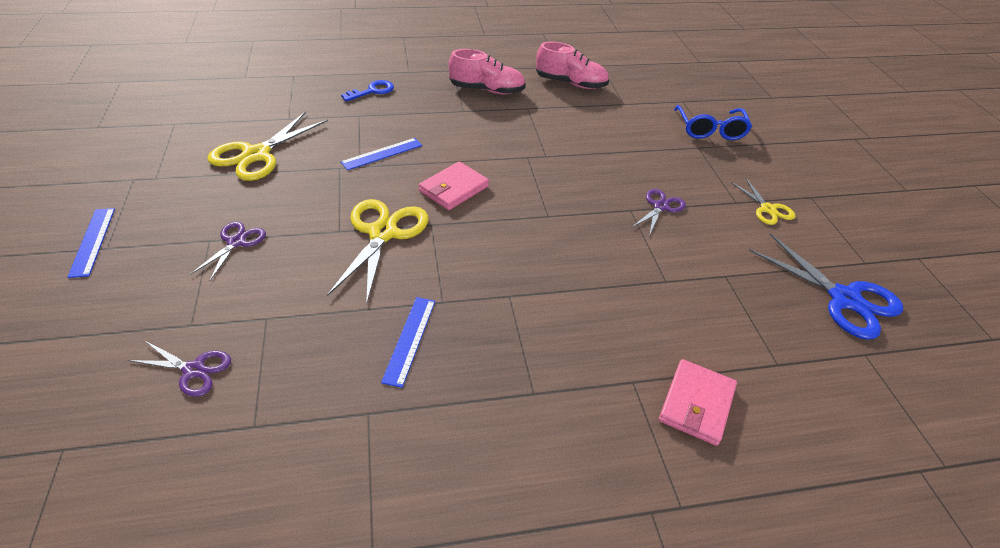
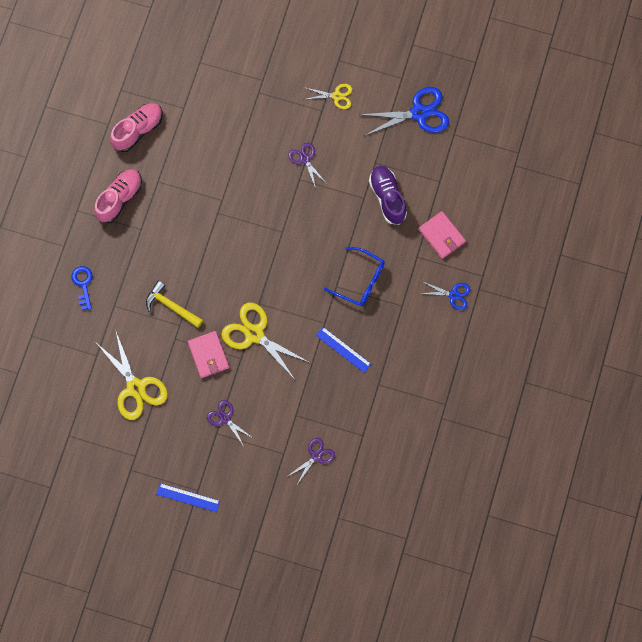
camera: 60 degrees left, 30 degrees up
blue ruler [341,138,422,170] -> yellow hammer [146,281,203,328]
pink wallet [419,161,489,210] -> pink wallet moved to [188,331,229,378]
blue glasses [674,105,752,140] -> blue glasses moved to [324,247,385,306]
none -> purple shoe [369,166,407,225]
none -> blue scissors [420,282,471,310]

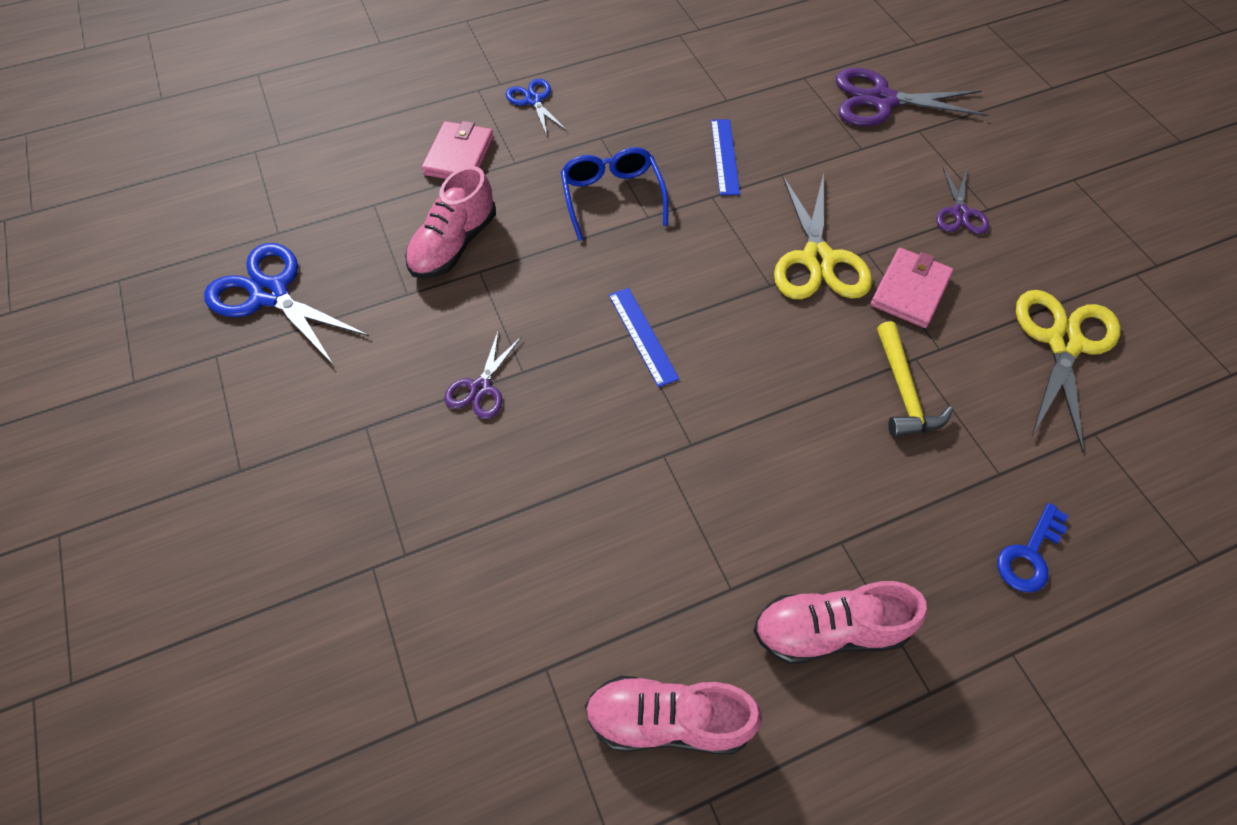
camera: 130 degrees left, 15 degrees down
blue ruler [157,483,220,512] -> blue ruler moved to [609,288,679,387]
purple scissors [288,438,335,483] -> purple scissors [836,68,988,126], size x1.79
yellow scissors [303,84,352,109] -> none
purple shoe [369,166,407,225] -> pink shoe [405,166,496,278]

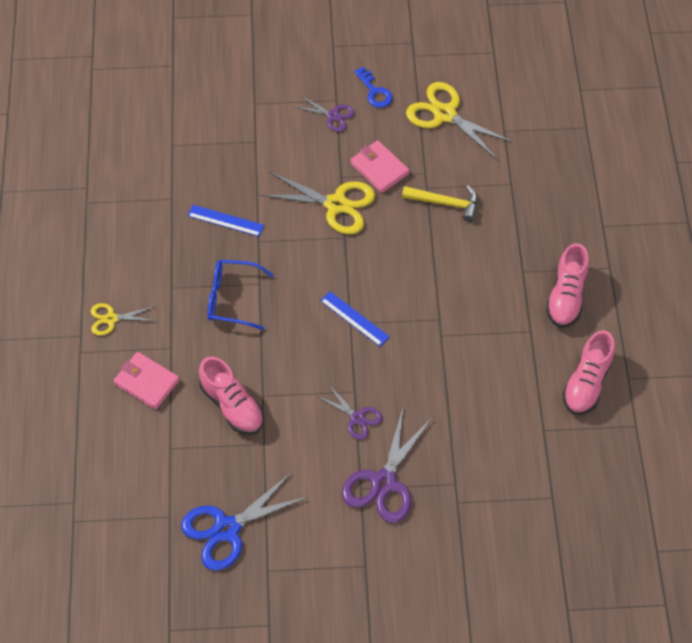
camera: 70 degrees left, 0 degrees up
blue scissors [506,79,567,136] -> yellow scissors [91,303,156,336]
blue ruler [609,288,679,387] -> blue ruler turned 45 degrees clockwise [320,291,390,346]
purple scissors [836,68,988,126] -> purple scissors moved to [342,408,432,523]
blue key [997,503,1068,592] -> blue key moved to [354,67,393,108]

